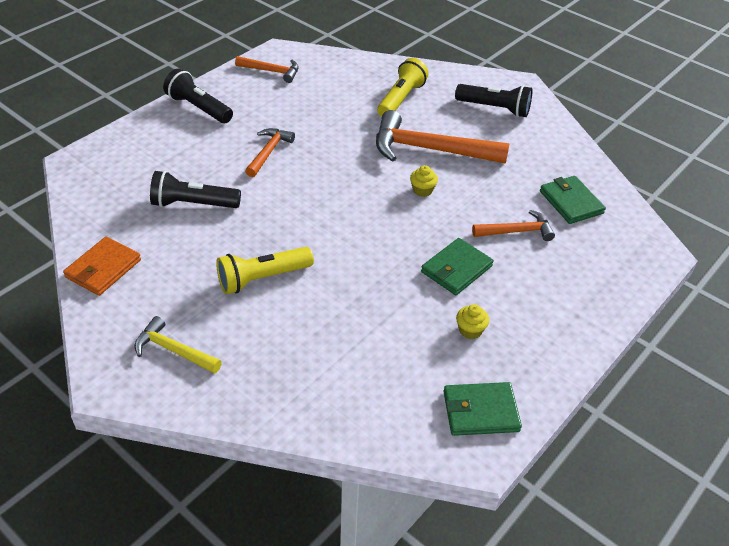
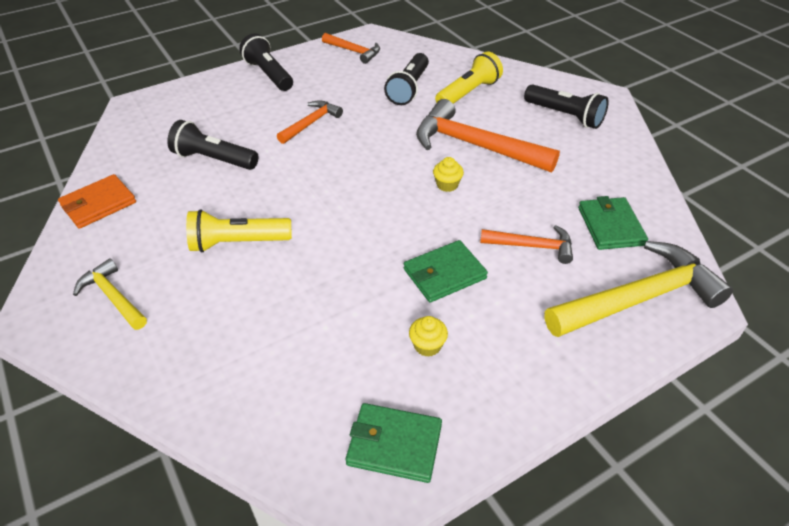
camera: 20 degrees right, 0 degrees up
none -> black flashlight [384,53,429,105]
none -> yellow hammer [544,241,733,337]

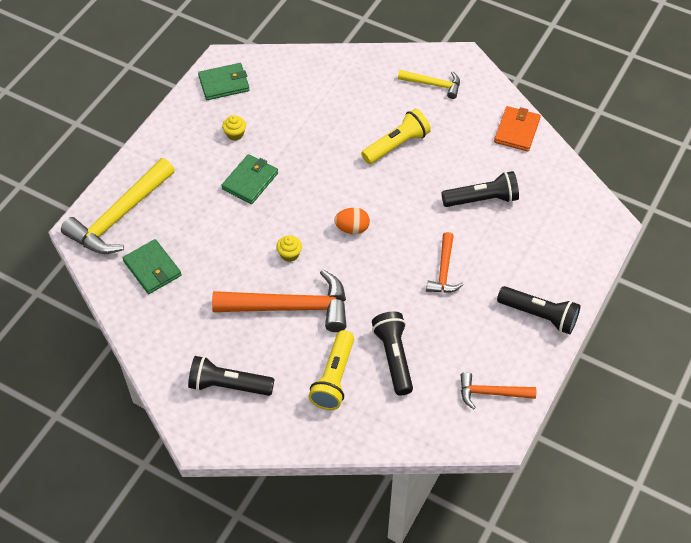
camera: 150 degrees right, 10 degrees up
orange hammer [480,225,573,264] -> none
none -> orange egg [334,208,370,234]

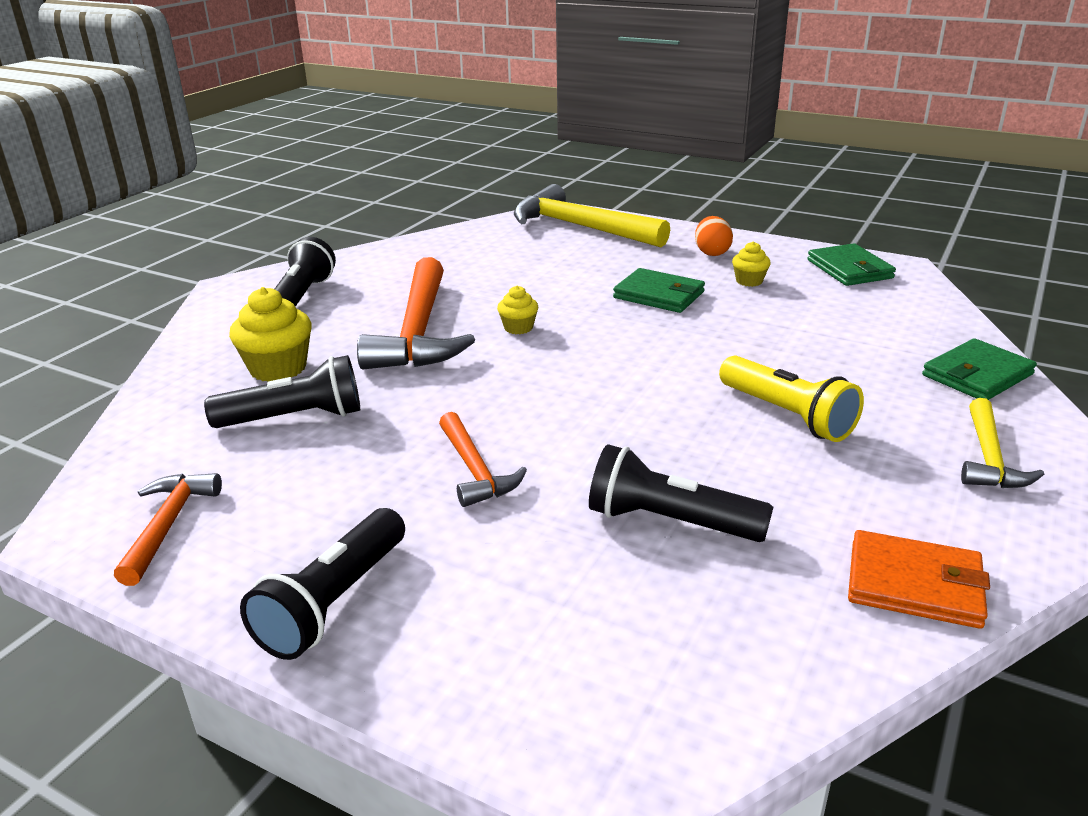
camera: 90 degrees right, 25 degrees down
green wallet [123,239,182,294] -> green wallet moved to [922,338,1037,400]
yellow flashlight [309,330,354,410] -> yellow cupcake [229,287,312,381]
orange egg [334,208,370,234] -> orange egg moved to [695,216,733,256]
orange hammer [426,232,464,293] -> orange hammer turned 120 degrees counterclockwise [439,412,527,507]
black flashlight [441,171,519,207] -> black flashlight turned 120 degrees clockwise [589,444,773,542]

